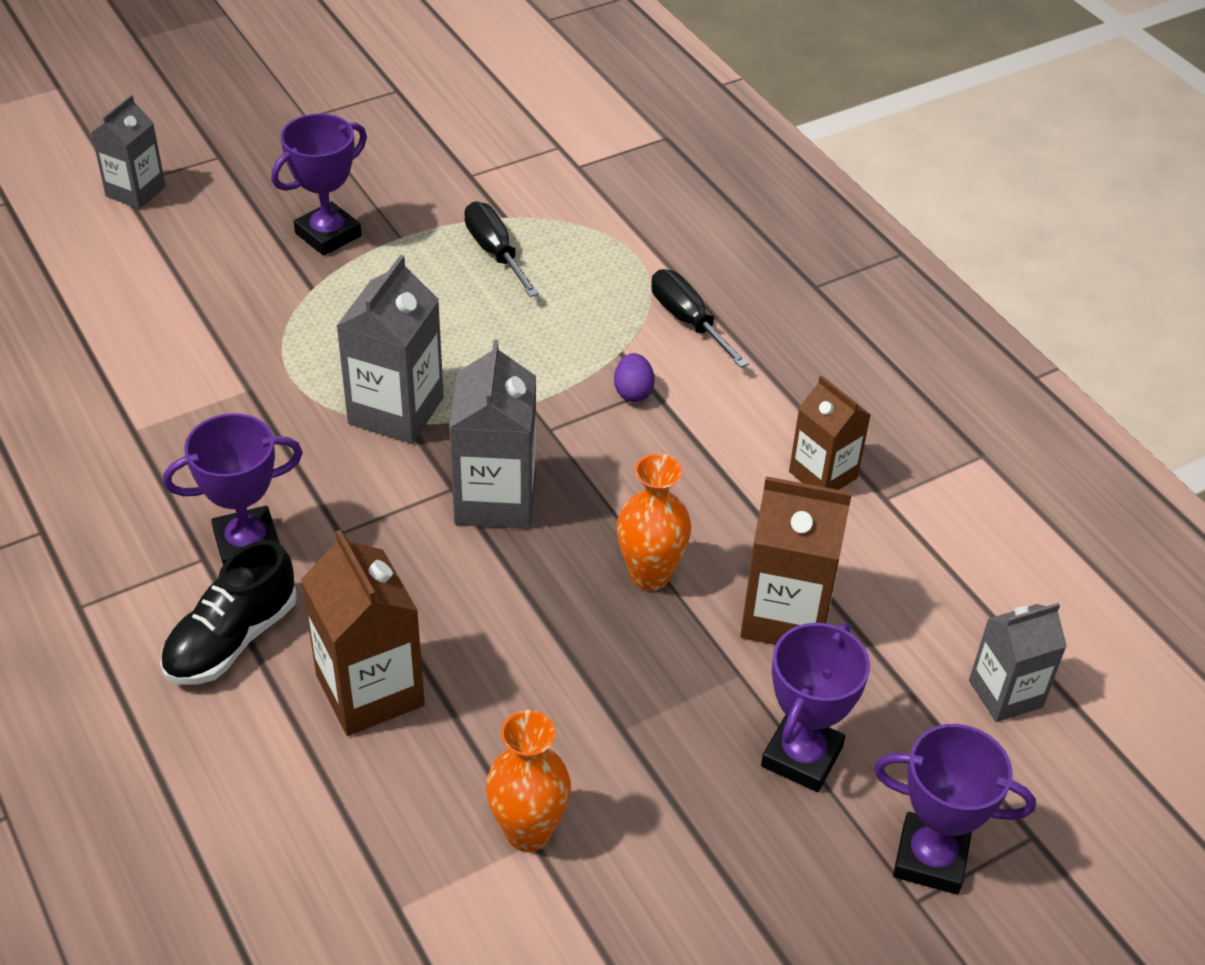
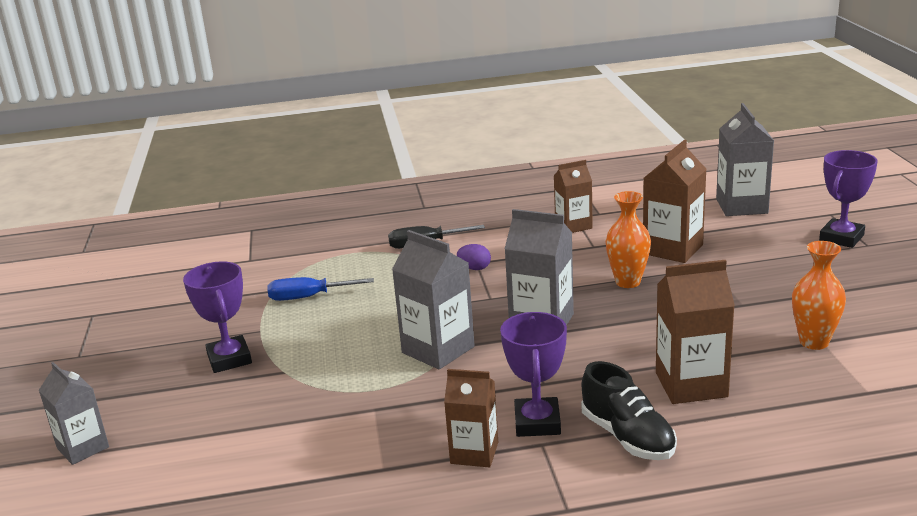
camera: 65 degrees left, 20 degrees down
black screwdriver [464,201,539,297] -> blue screwdriver [267,277,374,301]
purple trophy [761,622,870,792] -> none
grey carton [969,603,1067,722] -> grey carton [716,103,774,216], size x1.50
none -> brown carton [444,369,498,468]

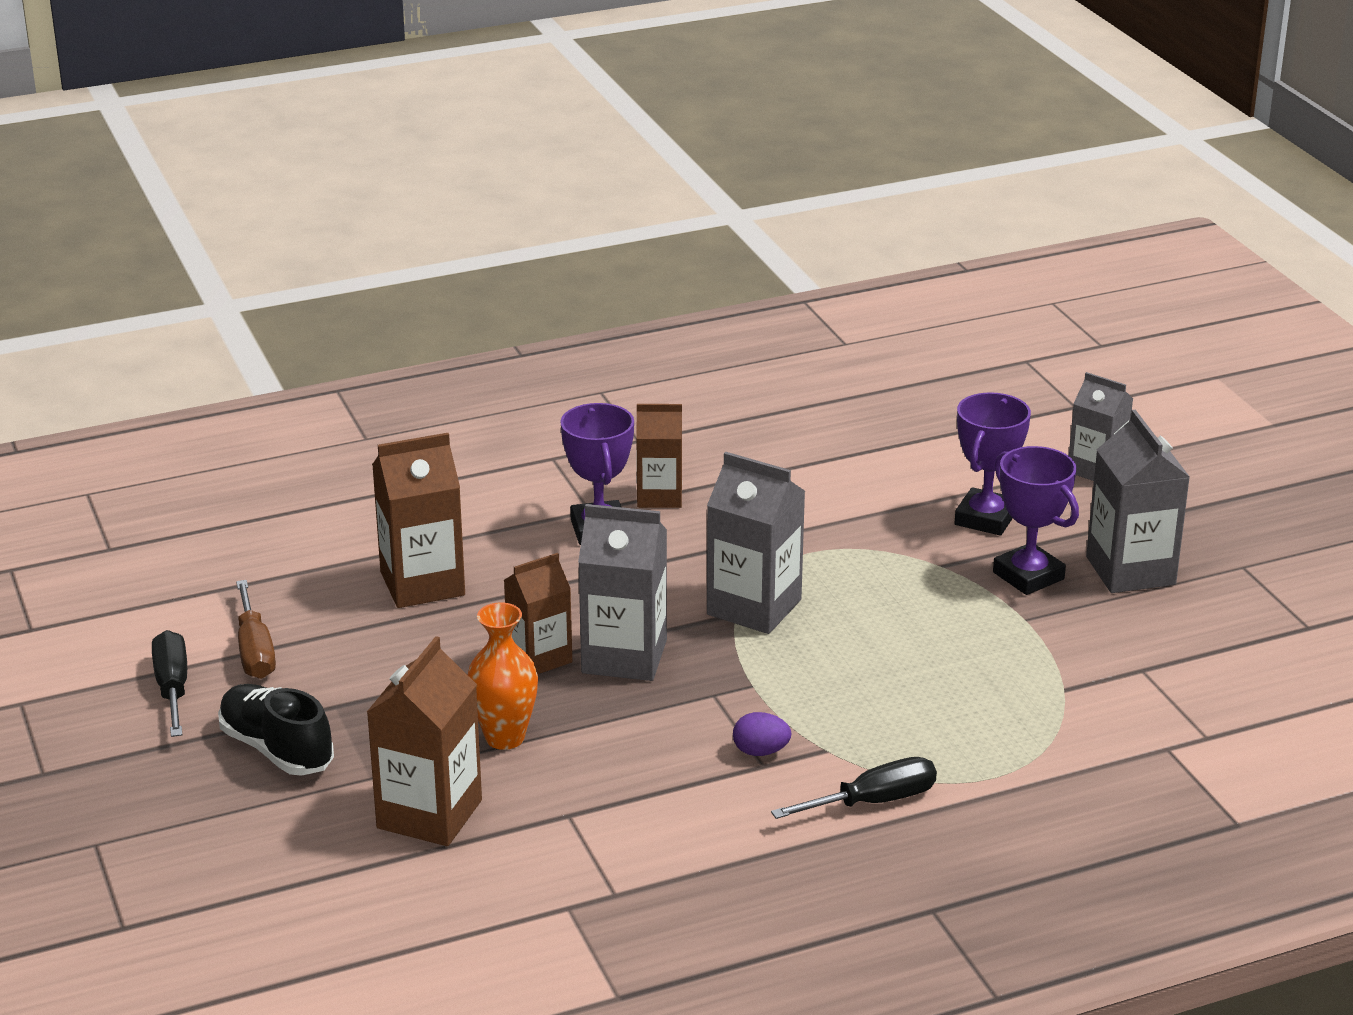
camera: 165 degrees right, 5 degrees up
blue screwdriver [267,277,374,301] -> none
brown carton [554,160,593,233] -> brown carton moved to [504,553,572,674]
black shoe [581,361,677,460] -> black shoe moved to [218,684,334,776]
grey carton [716,103,774,216] -> grey carton moved to [1086,410,1190,593]
orange vase [792,241,846,350] -> brown screwdriver [236,580,276,679]
purple trophy [819,150,878,248] -> purple trophy moved to [954,392,1031,536]
none -> black screwdriver [152,630,187,737]

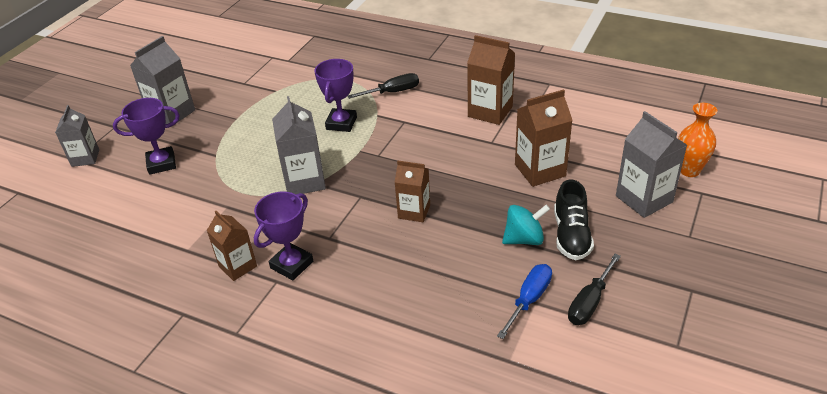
camera: 130 degrees left, 10 degrees up
brown screwdriver [236,580,276,679] -> blue screwdriver [497,264,552,339]
brown carton [372,433,465,608] -> brown carton moved to [467,35,515,125]
orange vase [468,603,538,750] -> orange vase moved to [678,103,717,177]
grey carton [578,504,667,681] -> grey carton moved to [616,111,687,218]
purple egg [733,712,791,756] -> none
black screwdriver [771,757,937,819] -> black screwdriver turned 135 degrees clockwise [347,73,419,99]
purple trophy [993,446,1079,595] -> purple trophy moved to [314,59,357,132]
none -> turquoise spinning top [502,205,550,245]

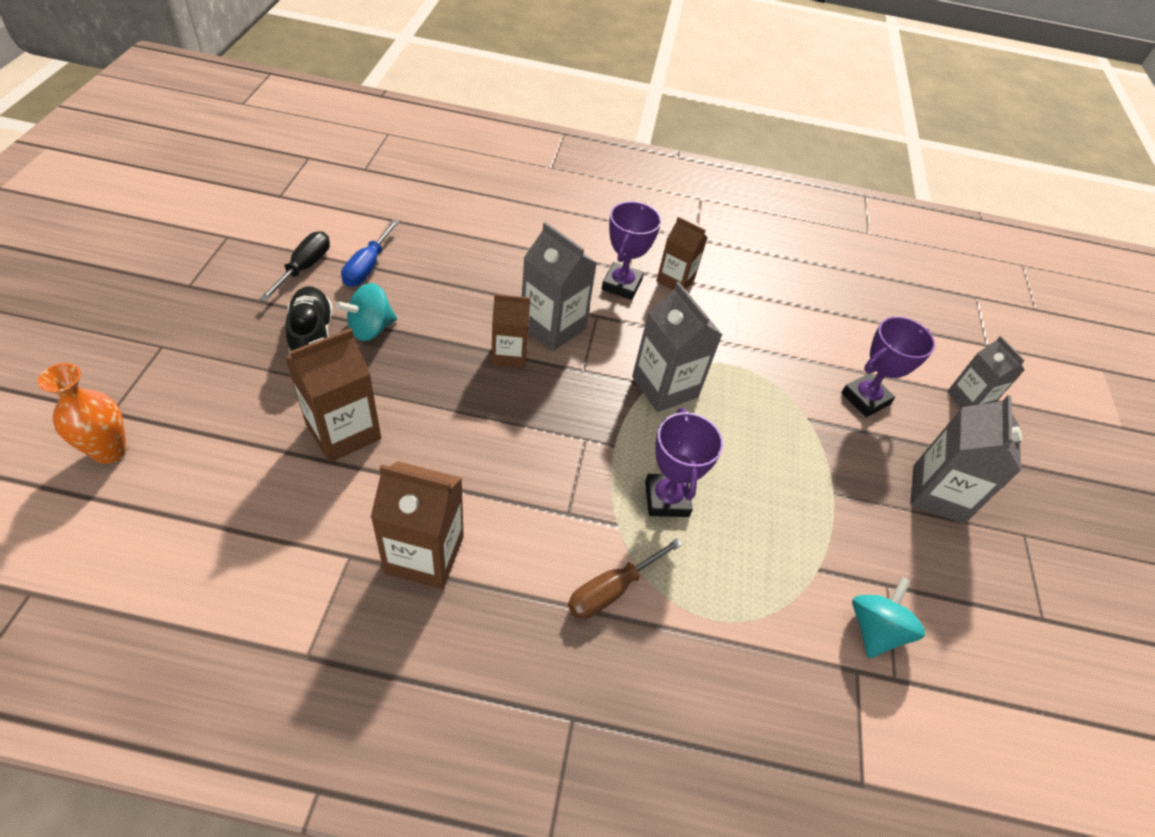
camera: 155 degrees right, 10 degrees up
black screwdriver [347,73,419,99] -> brown screwdriver [568,538,683,619]
grey carton [616,111,687,218] -> grey carton moved to [522,222,597,351]
none -> turquoise spinning top [852,577,925,658]

